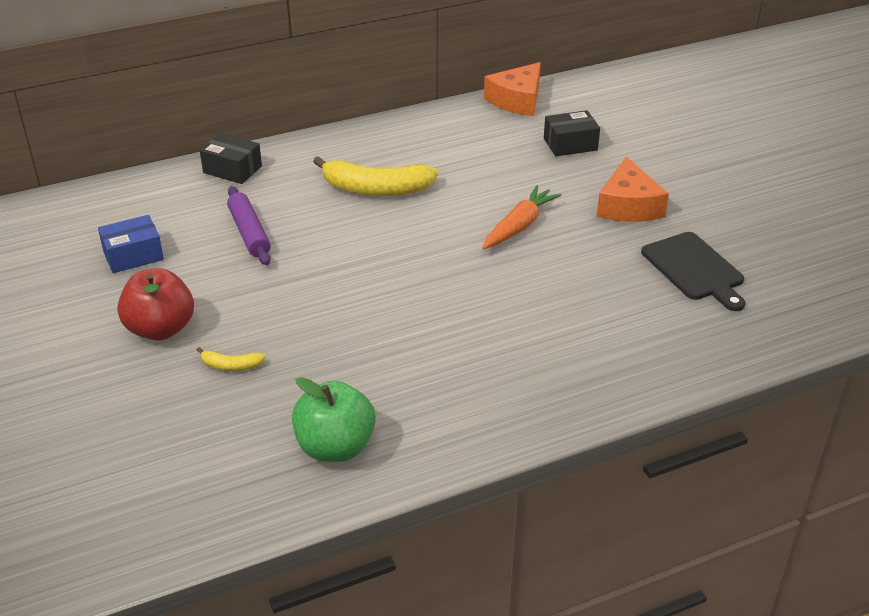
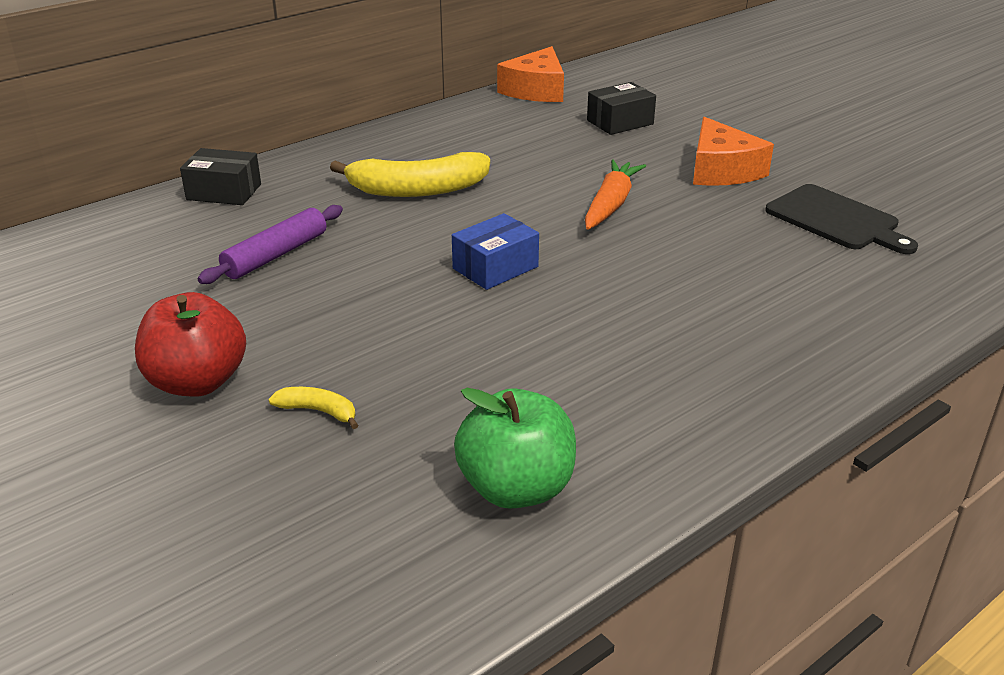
camera: 15 degrees left, 5 degrees down
blue box [98,215,164,273] -> blue box moved to [452,213,539,290]
yellow banana [197,347,265,371] -> yellow banana turned 150 degrees counterclockwise [268,387,358,429]
purple rolling pin [227,186,271,265] -> purple rolling pin turned 75 degrees clockwise [198,205,343,284]

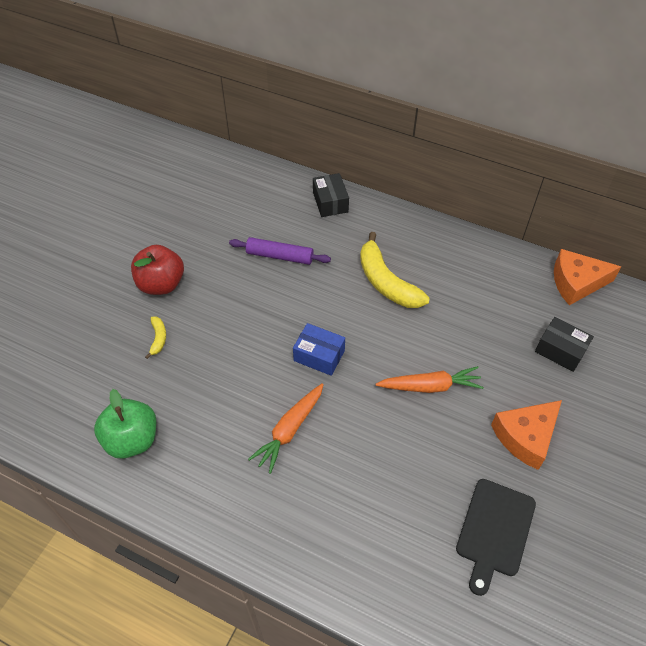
camera: 65 degrees right, 20 degrees up
none -> orange carrot [248,383,324,474]

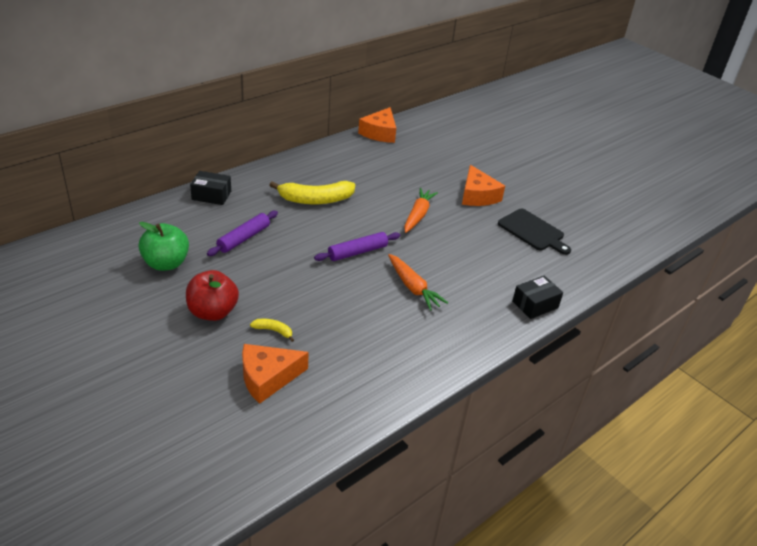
camera: 70 degrees left, 15 degrees down
green apple [94,389,156,459] -> green apple moved to [138,222,189,271]
blue box [293,323,345,376] -> purple rolling pin [314,232,400,261]
black box [535,317,594,372] -> black box moved to [512,276,563,319]
none -> orange cheese [242,344,309,404]

